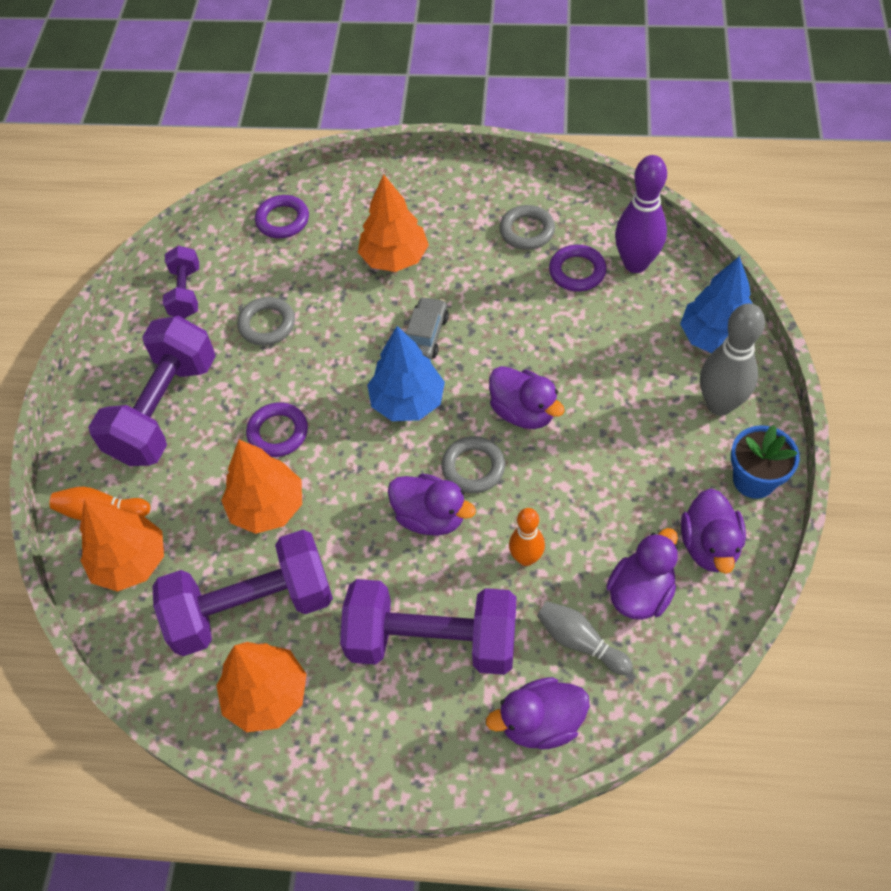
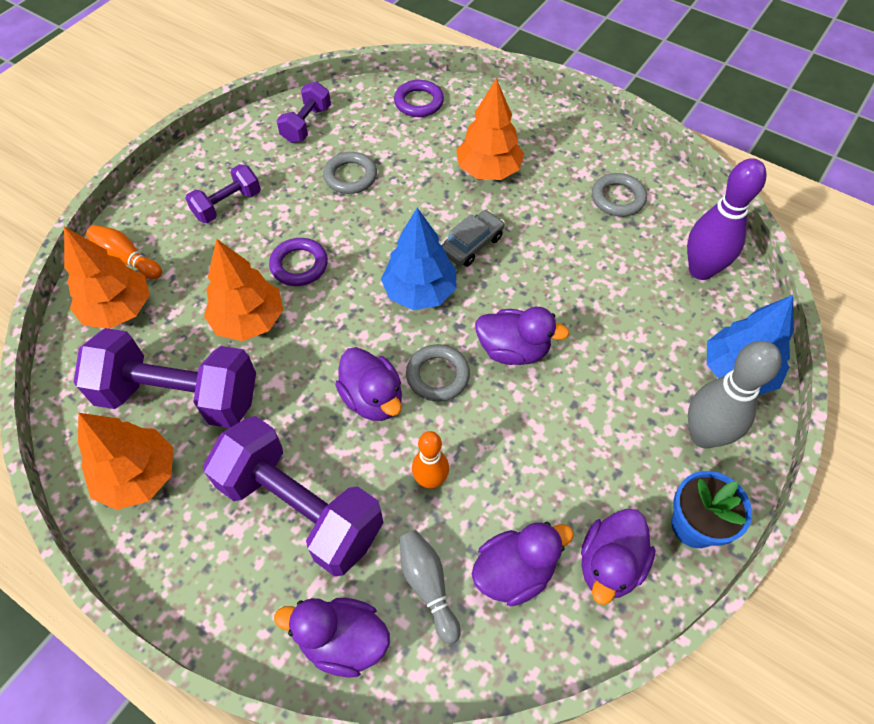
camera: 25 degrees right, 0 degrees up
purple dumbbell [88,316,216,466] -> purple dumbbell [185,164,261,223], size x0.52
purple duck [489,366,565,429] -> purple duck turned 60 degrees counterclockwise [475,307,570,365]
purple ring [549,245,606,292] -> none

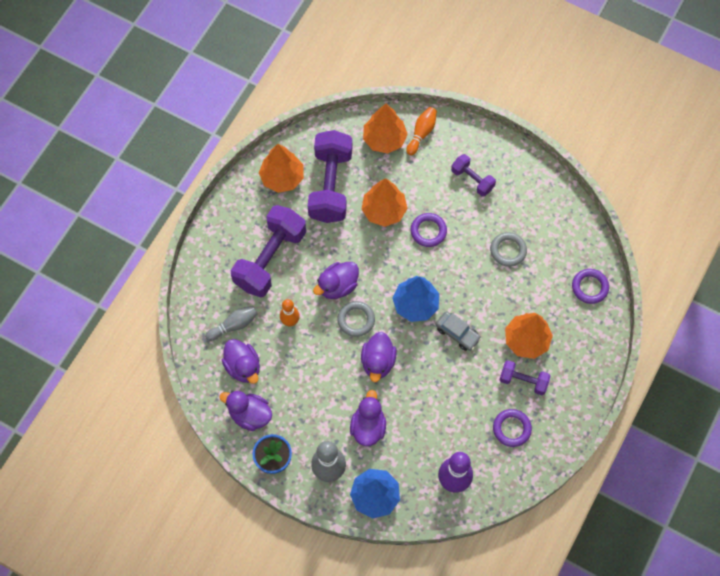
camera: 85 degrees right, 10 degrees up
purple duck [274,598,390,678] -> purple duck moved to [350,390,386,446]
purple dumbbell [277,82,331,143] -> purple dumbbell moved to [499,360,551,395]
grey ring [592,173,647,217] -> purple ring [493,409,532,447]

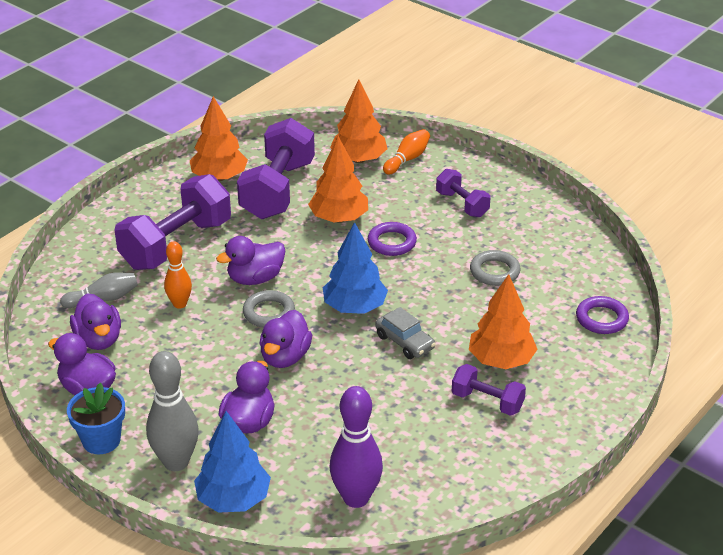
camera: 10 degrees right, 30 degrees down
purple ring [493,409,532,447] -> none

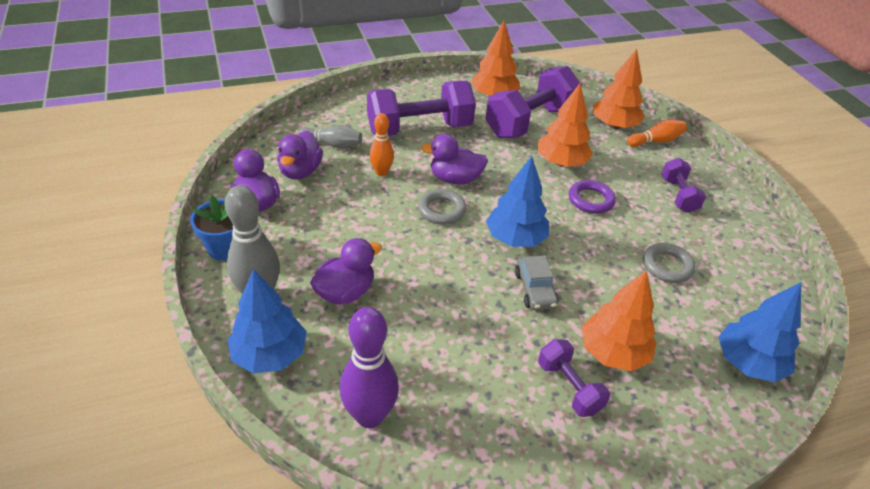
camera: 30 degrees right, 5 degrees up
purple duck [259,310,312,368] -> none
purple ring [576,296,629,334] -> blue tree [718,282,801,382]

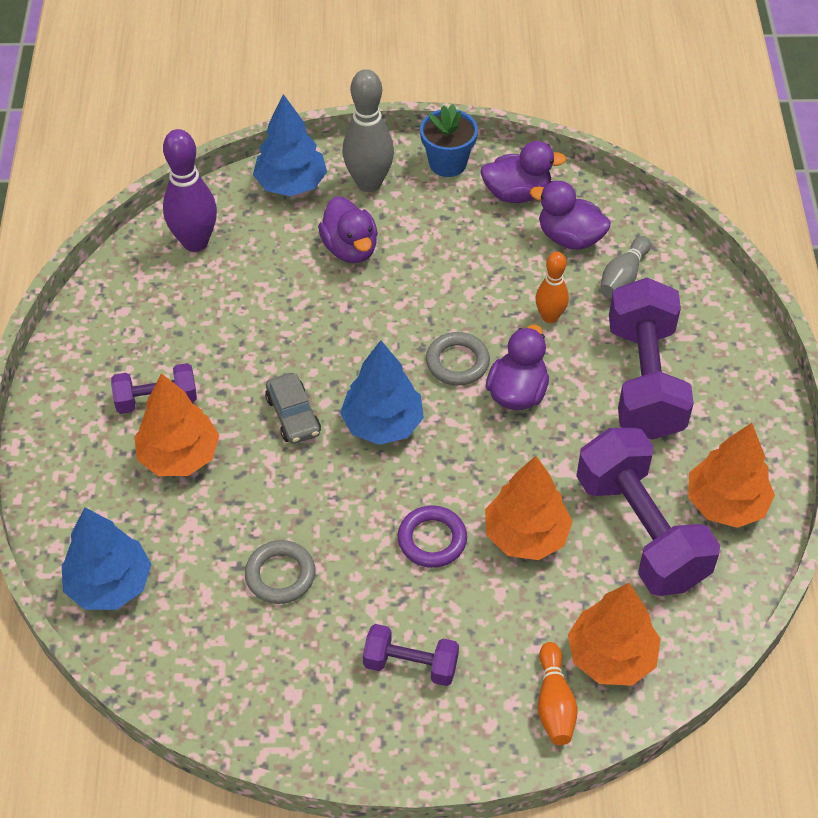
camera: 110 degrees right, 10 degrees up
grey car [515,255,558,310] -> grey car turned 120 degrees counterclockwise [265,373,321,444]

